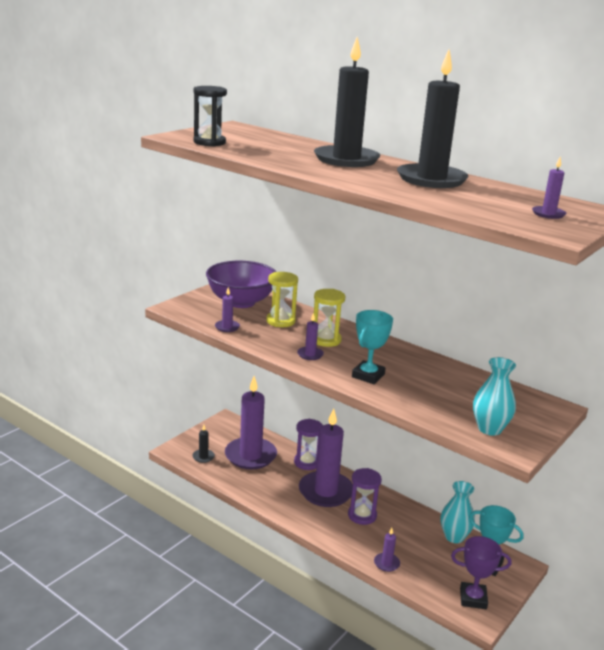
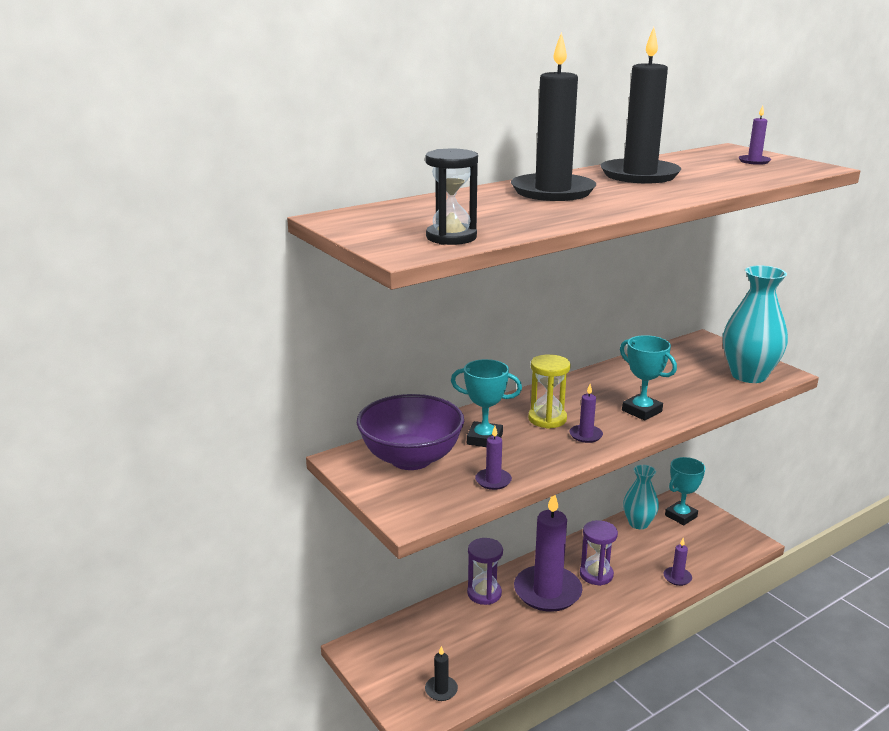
camera: 70 degrees left, 0 degrees up
purple candle [225,376,277,469] -> none
yellow hourglass [266,272,298,327] -> turquoise trophy [451,359,522,447]
purple trophy [451,536,511,609] -> none
turquoise vase [473,357,516,436] -> turquoise vase [723,266,788,383], size x1.54

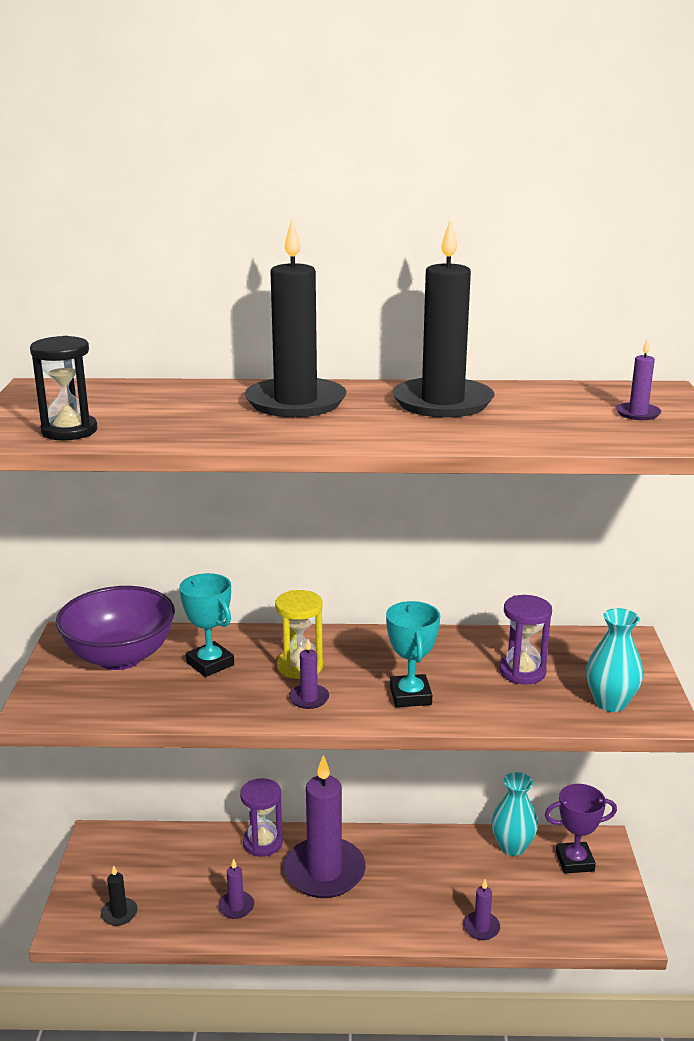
camera: 35 degrees right, 0 degrees up
purple candle [475,426,512,490] -> purple candle moved to [218,859,254,919]
purple hourglass [580,520,618,586] -> purple hourglass moved to [499,595,552,685]
turquoise trophy [665,457,705,525] -> purple trophy [545,784,617,874]
turquoise vase [723,266,788,383] -> turquoise vase [586,608,643,712], size x0.65

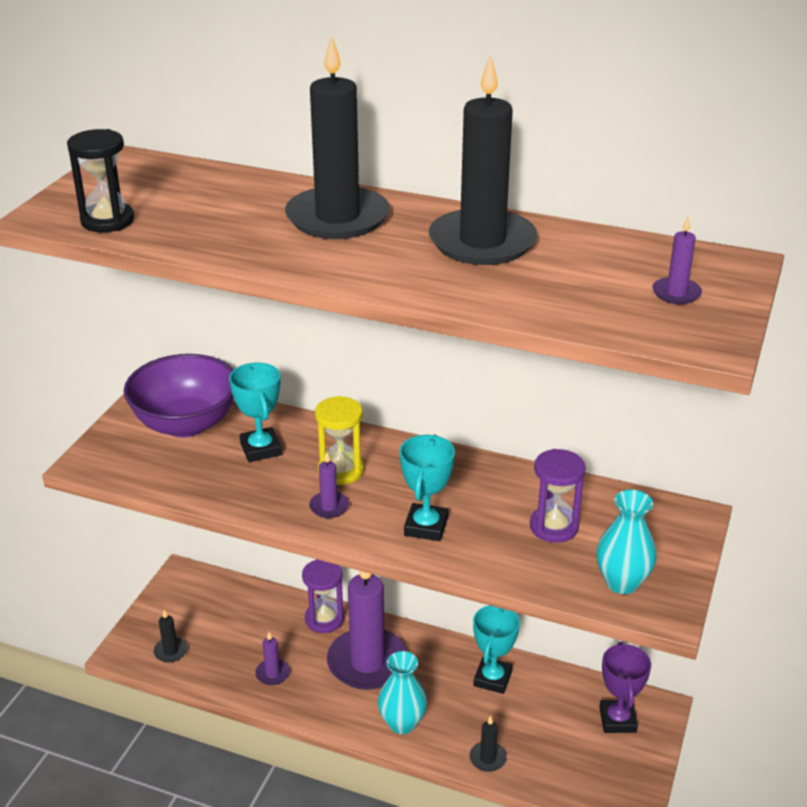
camera: 20 degrees right, 10 degrees up
purple candle [463,879,500,940] -> black candle [469,715,507,772]
turquoise vase [492,772,538,856] -> turquoise vase moved to [378,651,427,734]
purple trophy [545,784,617,874] -> purple trophy turned 75 degrees clockwise [599,642,651,733]
none -> turquoise trophy [473,605,520,694]

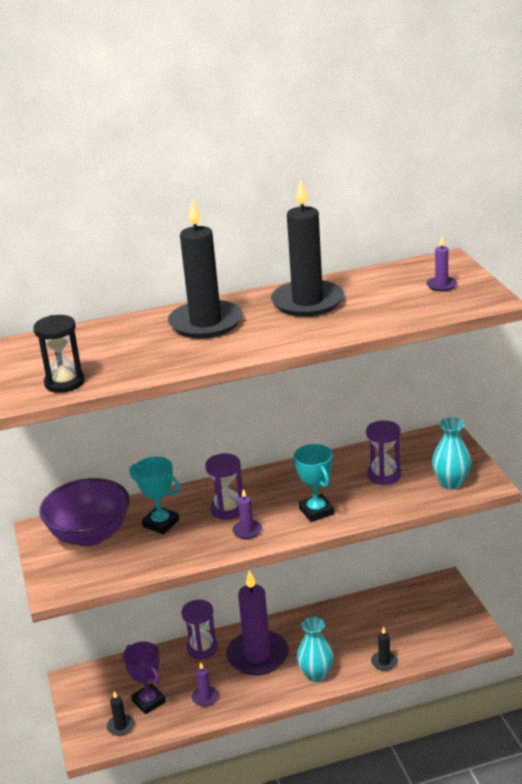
camera: 35 degrees left, 5 degrees down
yellow hourglass [315,396,364,485] -> purple hourglass [205,453,243,520]
turquoise trophy [473,605,520,694] -> none
purple trophy [599,642,651,733] -> purple trophy moved to [123,642,166,714]

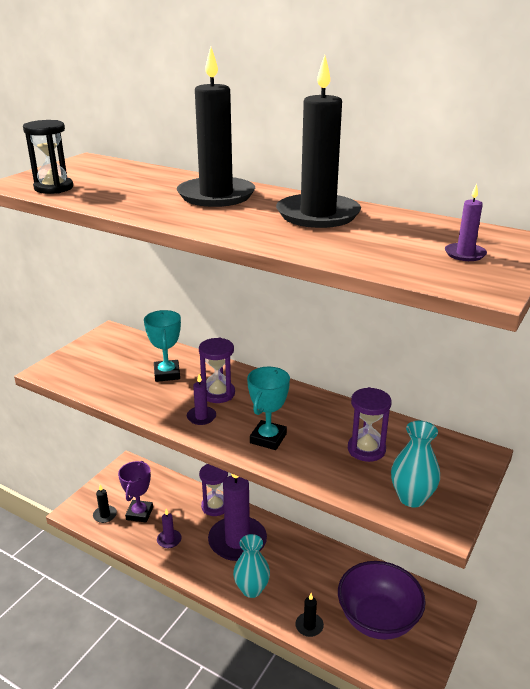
camera: 45 degrees right, 0 degrees up
purple bowl [39,478,130,546] -> purple bowl moved to [338,561,426,640]

